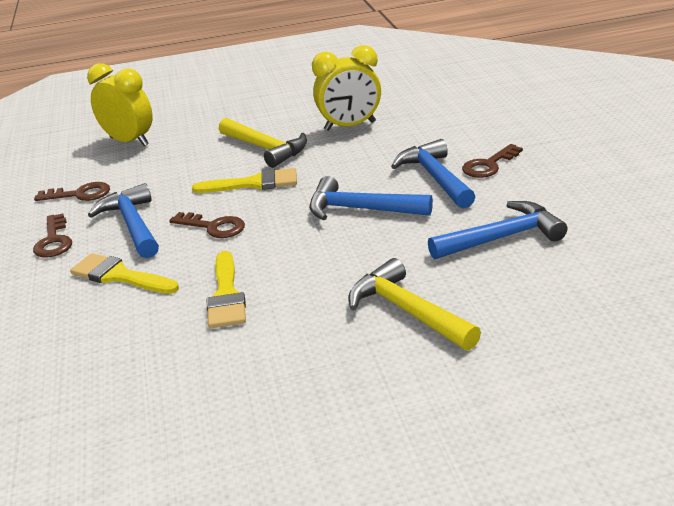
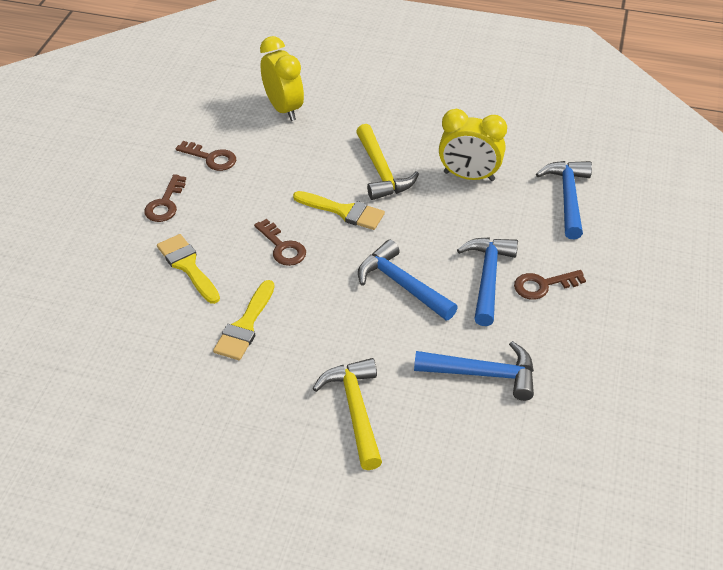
camera: 25 degrees right, 15 degrees up
blue hammer [88,183,159,258] -> blue hammer moved to [536,161,592,239]

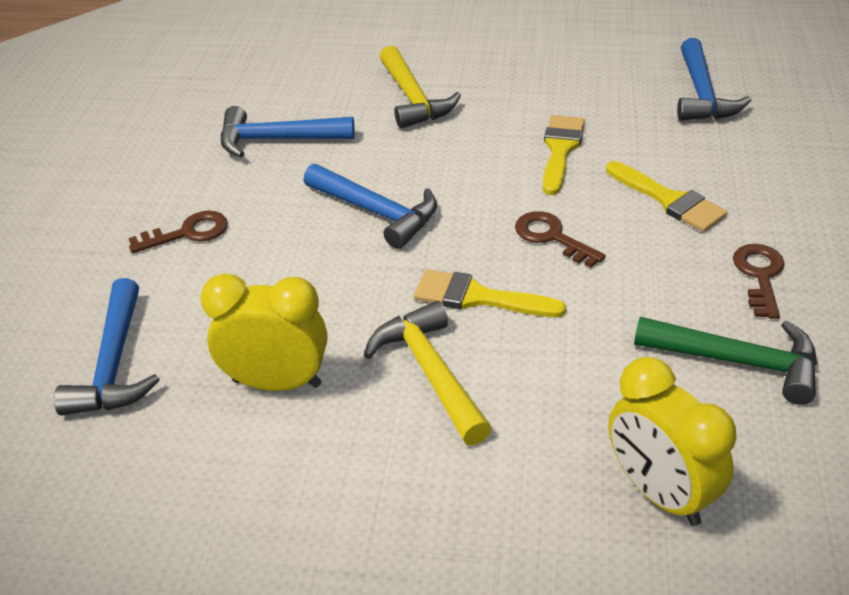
camera: 175 degrees right, 5 degrees down
brown key [176,141,236,171] -> green hammer [634,317,817,405]
blue hammer [457,237,518,326] -> blue hammer moved to [677,38,752,121]

